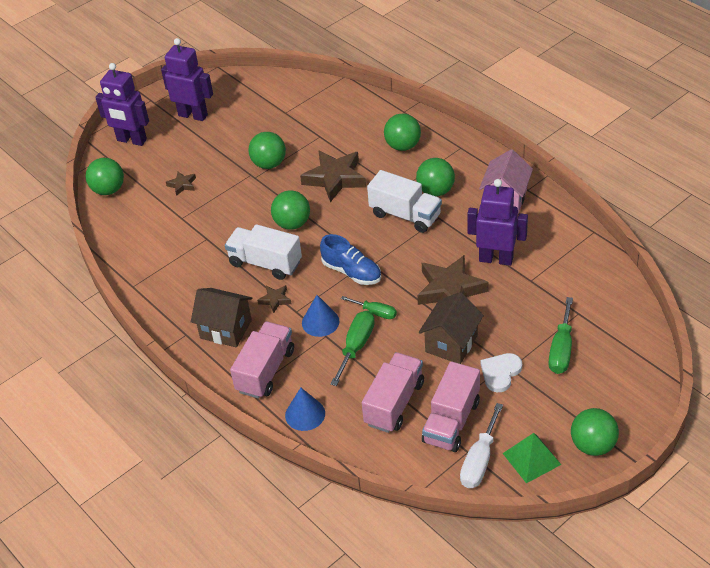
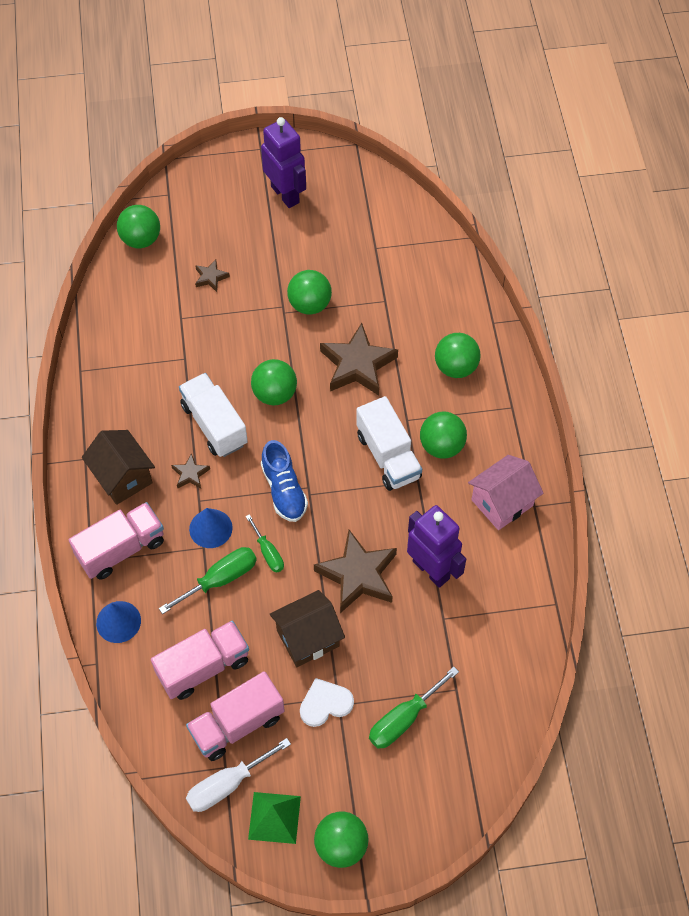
camera: 30 degrees right, 15 degrees up
purple robot [95,63,149,146] -> none

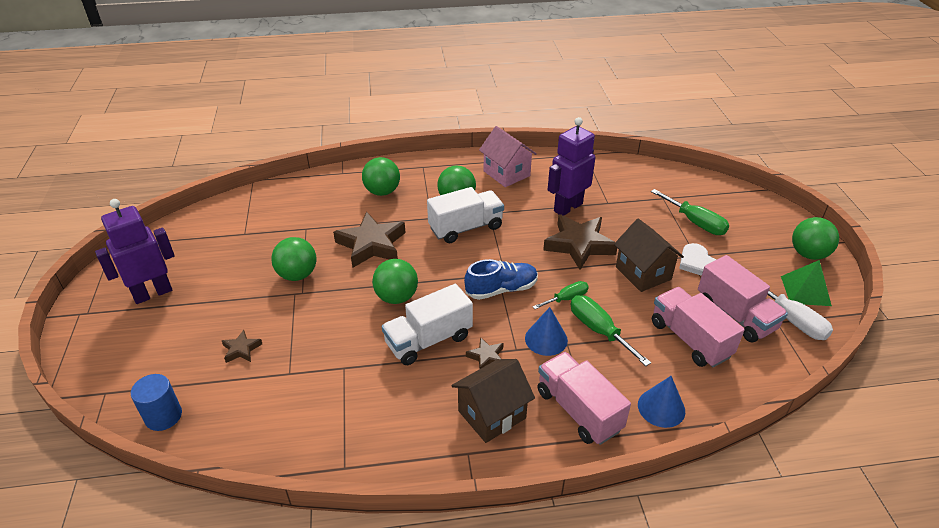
camera: 90 degrees left, 20 degrees down
green ball [117,205,160,248] -> blue cylinder [131,374,182,431]

